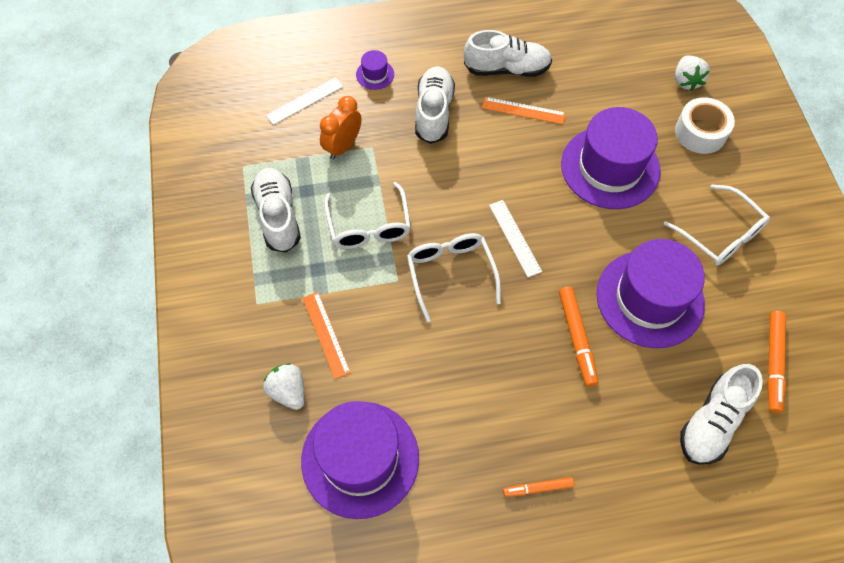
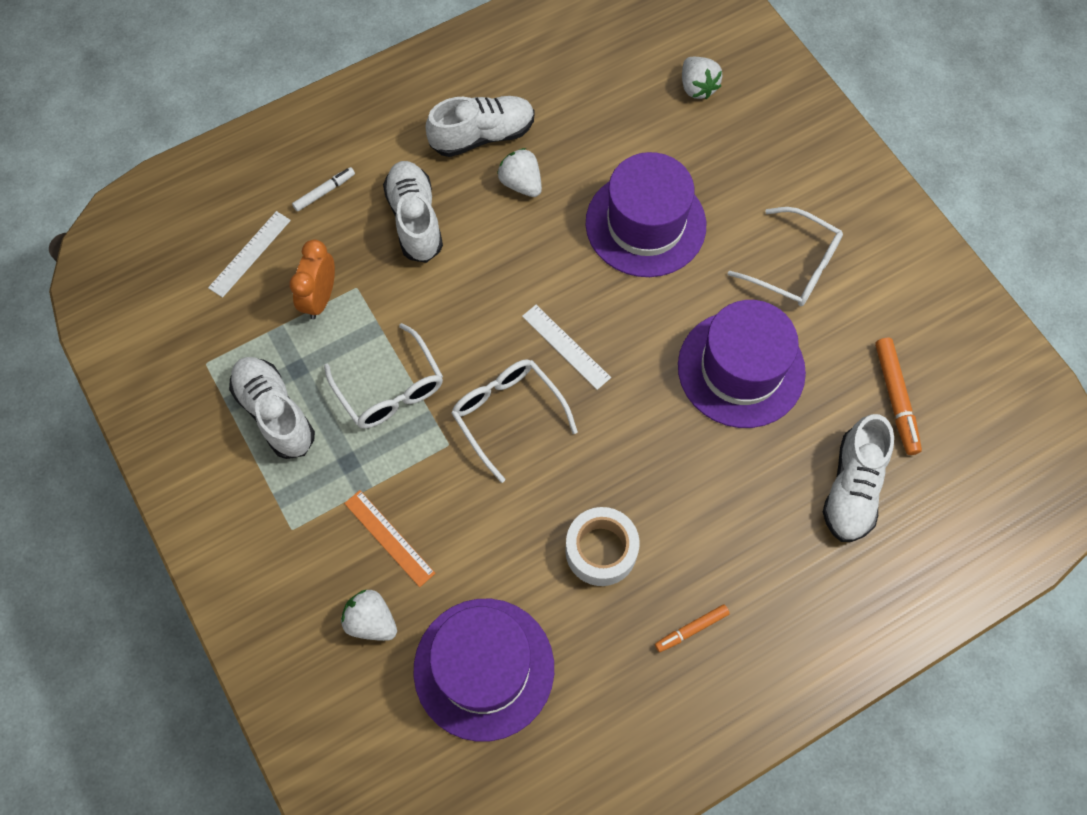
camera: 20 degrees left, 5 degrees up
purple hat [356,50,394,90] -> white marker [292,167,355,212]
orange ruler [482,97,566,124] -> white strawberry [497,148,542,197]
orange marker [559,287,598,387] -> none
white tape [675,97,735,154] -> white tape moved to [565,507,640,586]

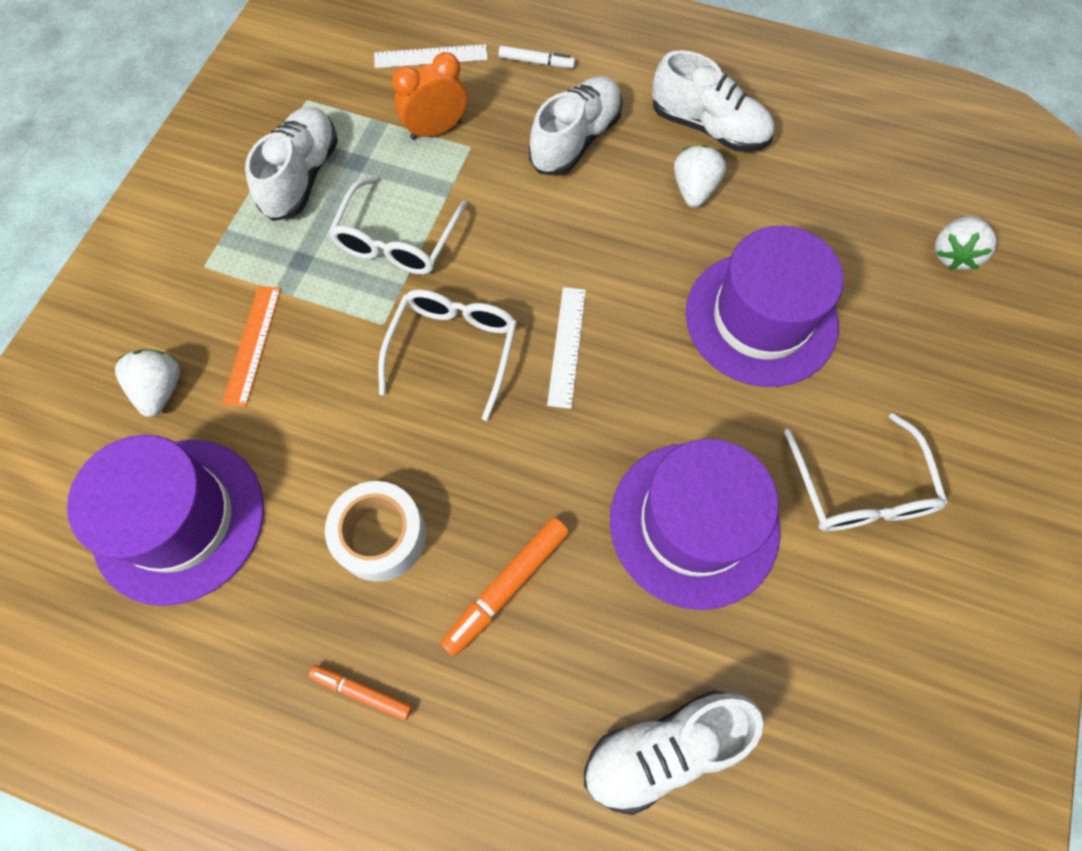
camera: 50 degrees right, 0 degrees up
orange marker [875,338,922,455] -> orange marker moved to [441,517,569,657]

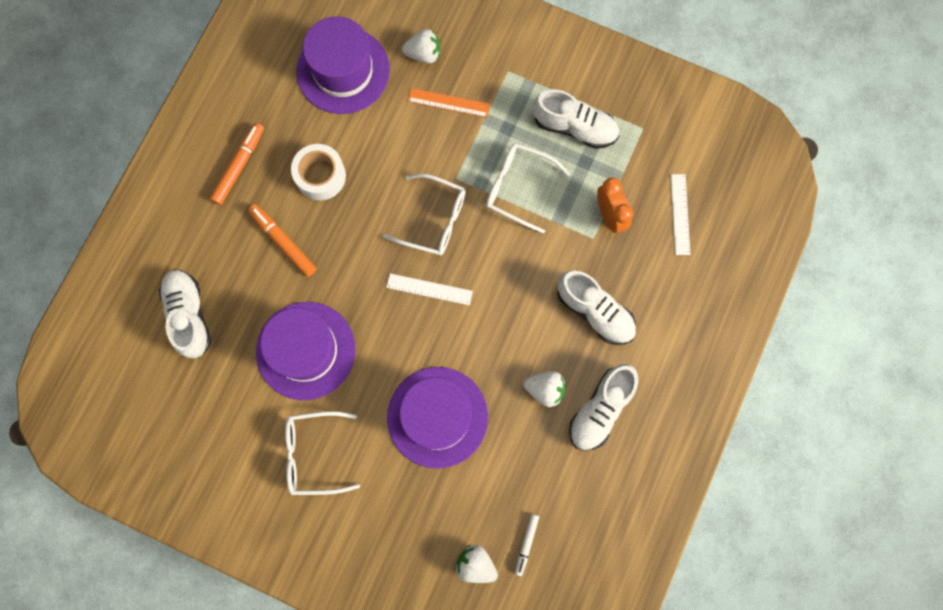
camera: 95 degrees right, 10 degrees up
orange marker [309,665,412,721] -> orange marker [210,123,264,205], size x1.61
white marker [498,46,575,68] -> white marker moved to [515,514,539,576]

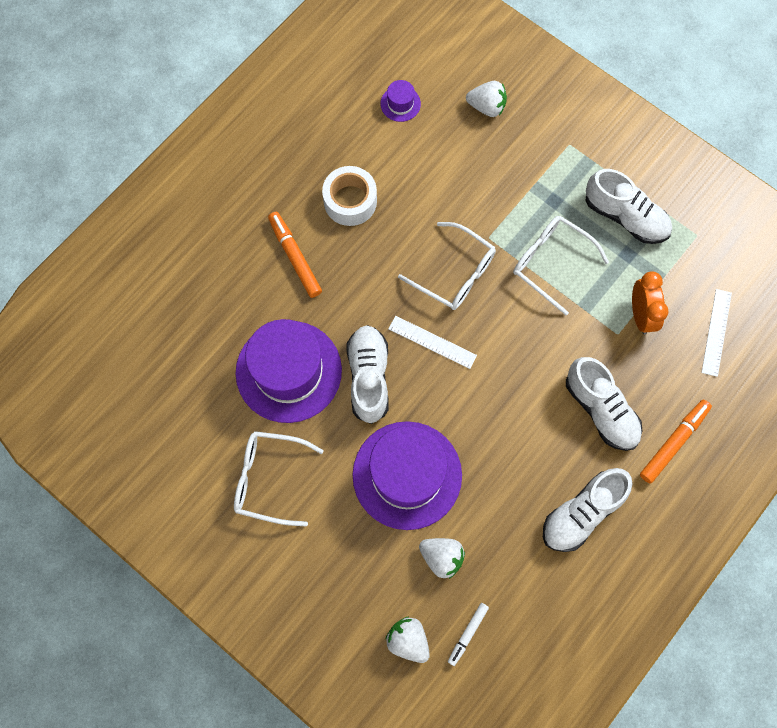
camera: 15 degrees right, 5 degrees down
white shoe [159,269,211,359] -> white shoe moved to [347,325,388,424]
orange marker [210,123,264,205] -> orange marker moved to [640,400,712,483]
purple hat [297,16,390,114] -> purple hat [380,80,421,122], size x0.41
orange ruler [408,88,491,117] -> none
white strawberry [523,371,565,407] -> white strawberry moved to [419,538,465,579]

